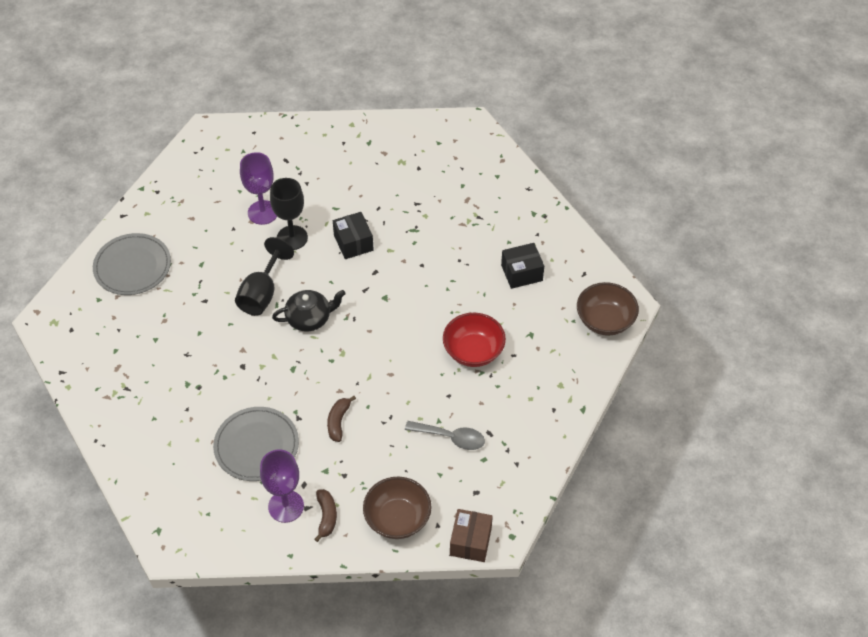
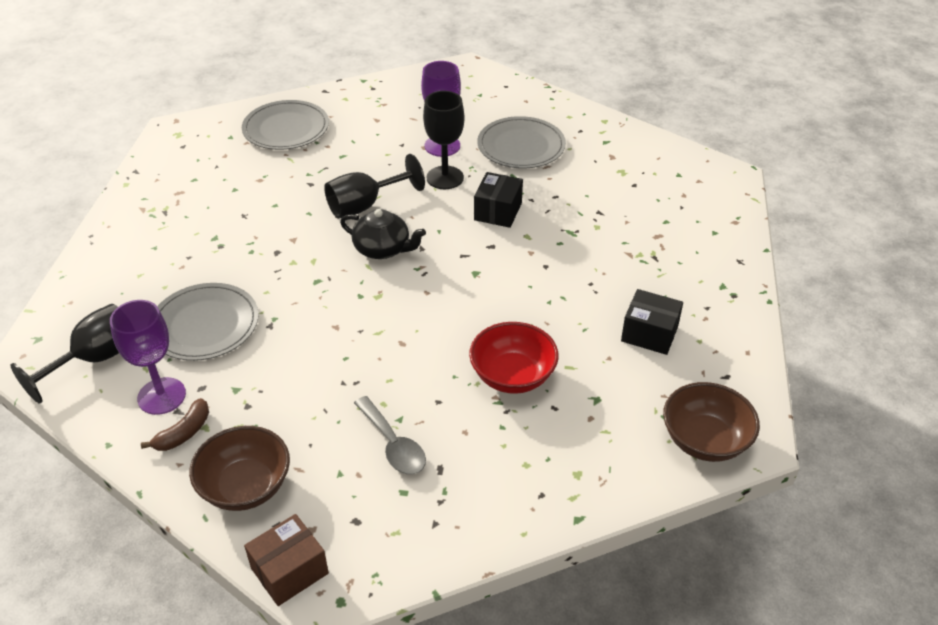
camera: 40 degrees right, 10 degrees down
brown banana [327,396,356,442] -> none
none -> black goblet [10,304,119,404]
none -> grey plate [477,116,566,168]

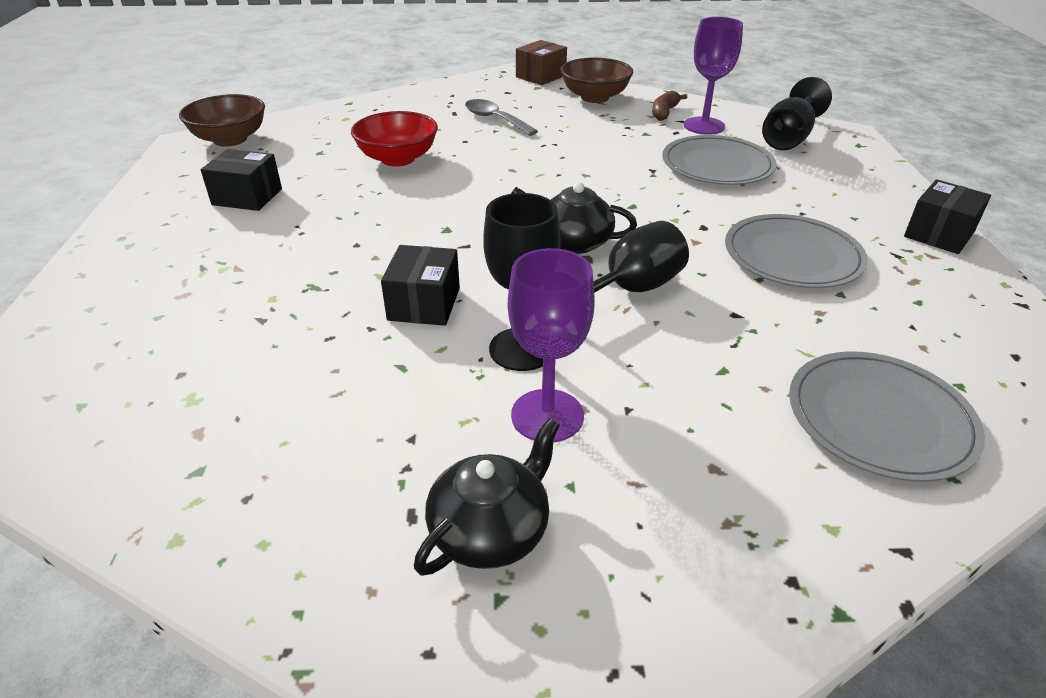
camera: 170 degrees right, 5 degrees down
grey plate [477,116,566,168] -> grey plate moved to [725,214,868,288]
none -> black teapot [414,418,560,576]
none -> black box [904,179,991,254]

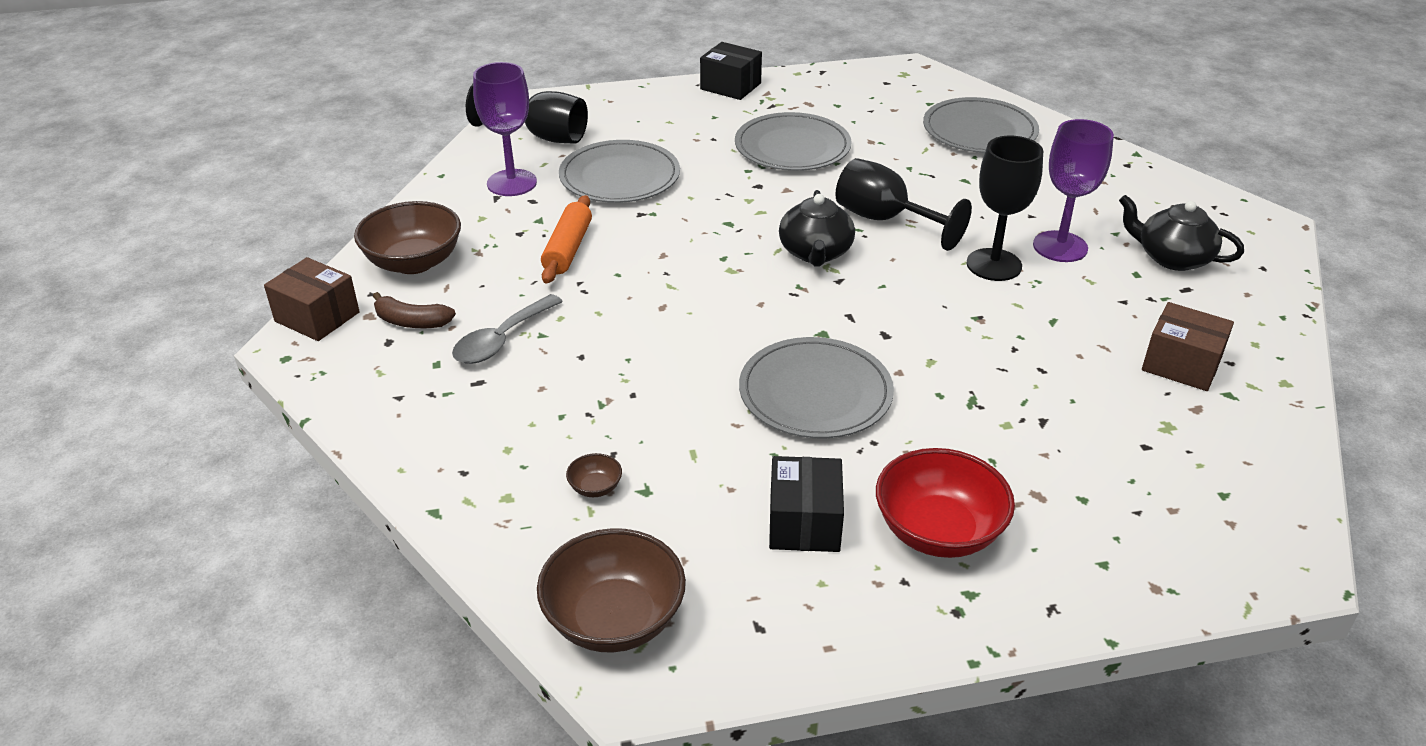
camera: 100 degrees left, 0 degrees up
red bowl [351,111,438,167] -> red bowl moved to [876,448,1015,558]
black box [381,245,460,326] -> none
brown banana [652,91,687,121] -> brown banana moved to [373,292,456,328]
none -> orange rolling pin [541,195,592,284]
none -> brown bowl [566,453,622,497]
none -> grey plate [739,337,894,438]
none -> brown box [1142,302,1234,391]

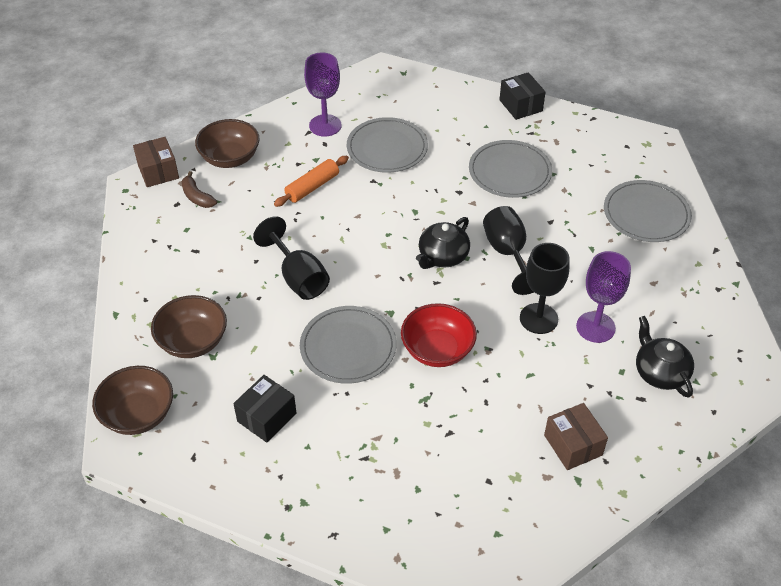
camera: 35 degrees right, 10 degrees up
grey spoon [452,294,563,364] -> none
black goblet [466,84,588,144] -> black goblet moved to [253,216,330,300]
brown bowl [566,453,622,497] -> brown bowl [151,295,227,358], size x2.33
red bowl [876,448,1015,558] -> red bowl moved to [401,303,477,367]

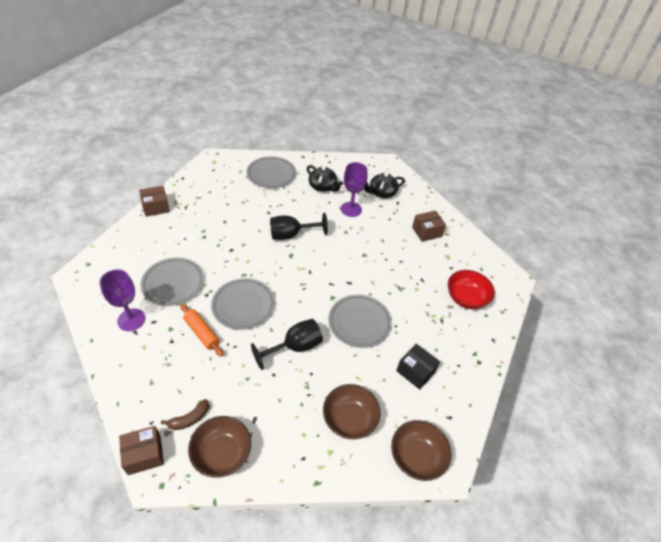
camera: 90 degrees left, 0 degrees up
brown bowl [195,119,259,168] -> brown bowl moved to [188,416,251,478]
red bowl [401,303,477,367] -> red bowl moved to [448,270,495,309]
black teapot [416,217,470,269] -> black teapot moved to [307,165,343,192]
grey plate [469,140,552,198] -> grey plate moved to [211,278,275,330]
black box [499,72,546,120] -> brown box [139,186,170,217]
black goblet [520,243,570,334] -> none

